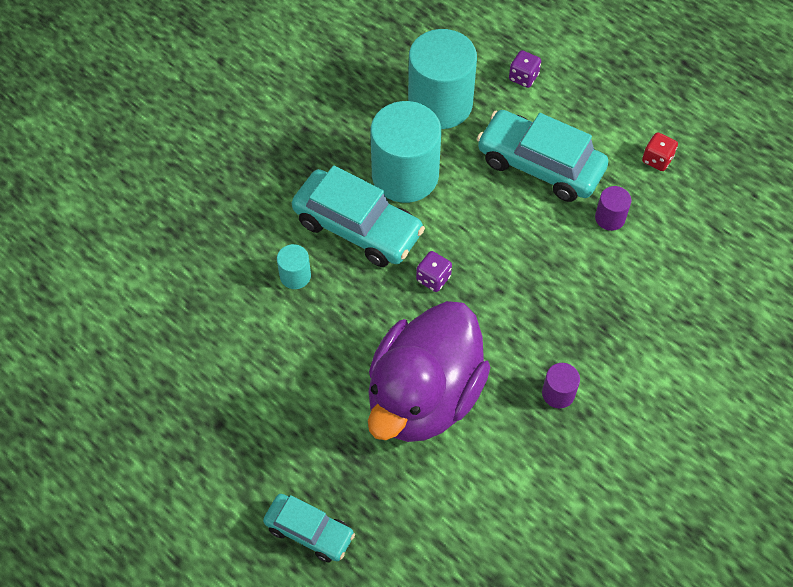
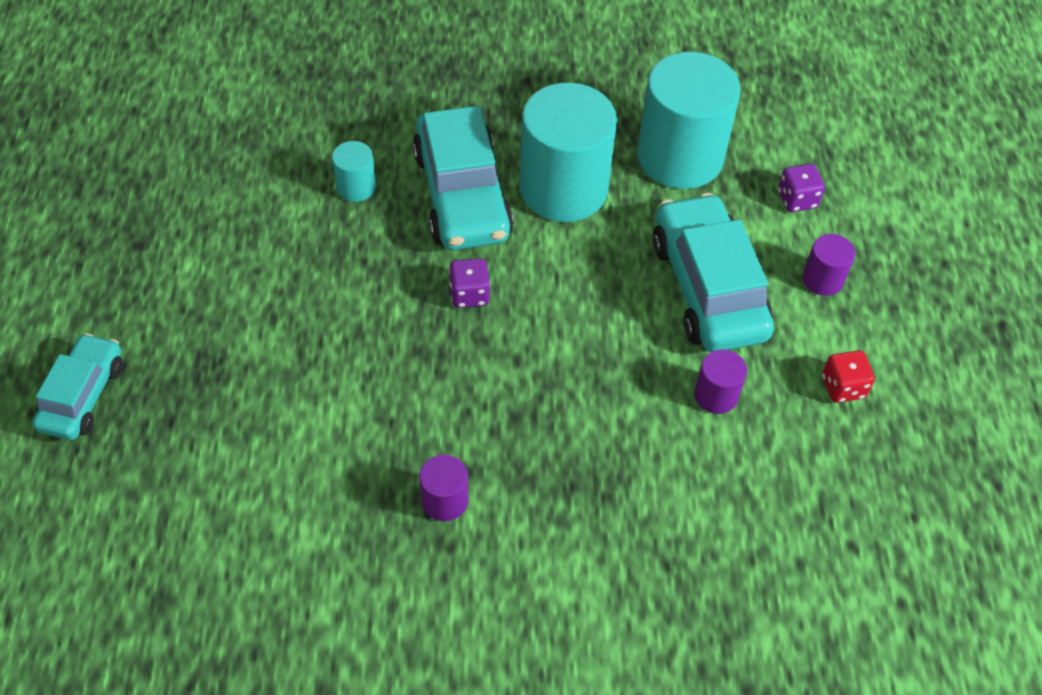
camera: 45 degrees right, 5 degrees down
turquoise car [263,494,355,562] -> turquoise car turned 150 degrees counterclockwise [32,333,123,440]
purple duck [368,301,490,442] -> none
none -> purple cylinder [803,234,855,296]

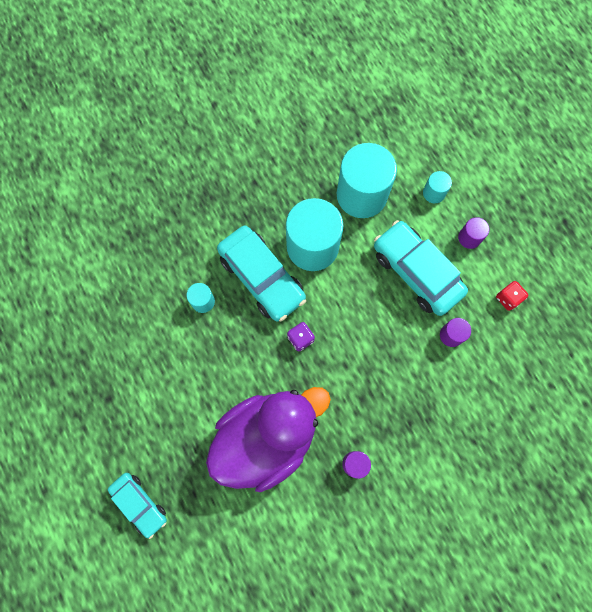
camera: 25 degrees left, 20 degrees up
turquoise car [32,333,123,440] -> turquoise car turned 150 degrees clockwise [108,473,167,539]
purple dice [778,164,825,212] -> turquoise cylinder [423,171,452,203]
none -> purple duck [206,387,331,492]

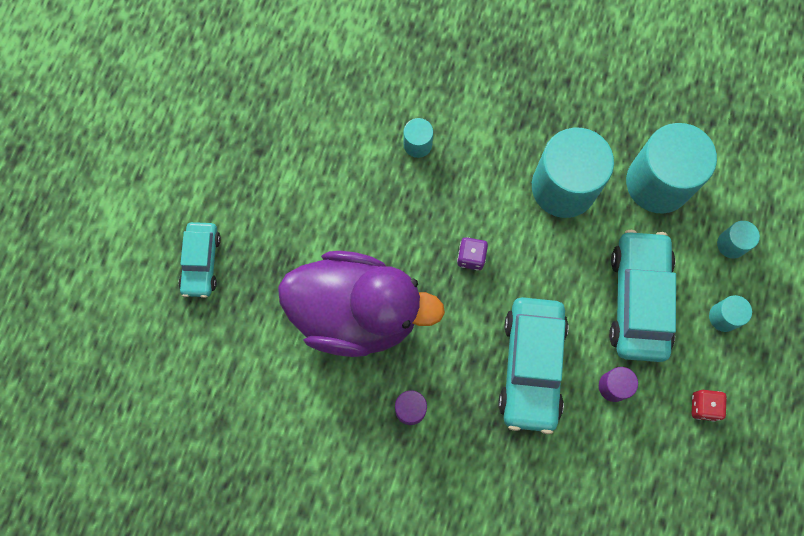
camera: 45 degrees right, 0 degrees up
turquoise car [217,225,306,321] -> turquoise car moved to [498,297,569,434]
purple cylinder [458,217,489,249] -> turquoise cylinder [709,295,752,332]

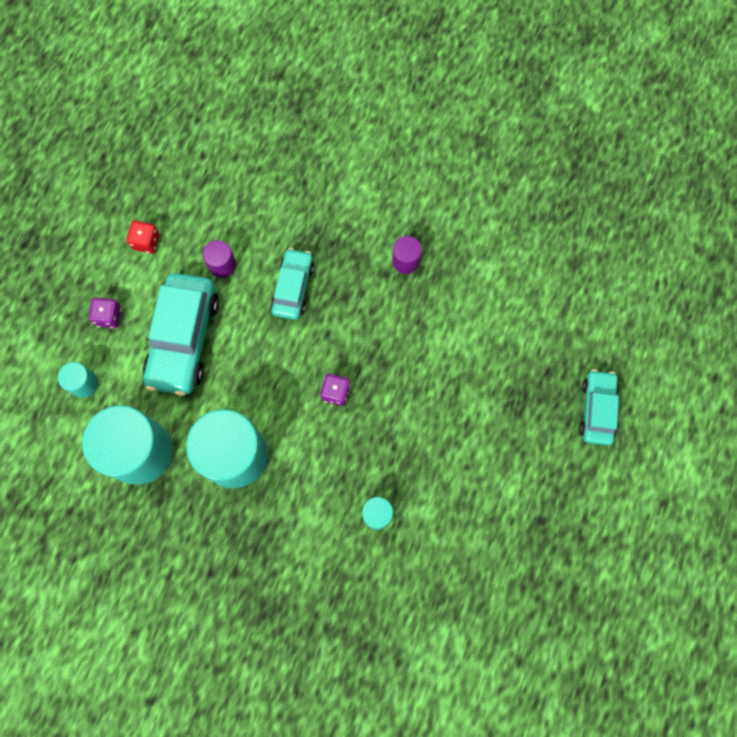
camera: 175 degrees left, 0 degrees up
purple duck [278,251,445,357] -> none
turquoise car [498,297,569,434] -> turquoise car [271,248,314,320], size x0.60
turquoise cylinder [709,295,752,332] -> purple dice [89,298,122,328]

